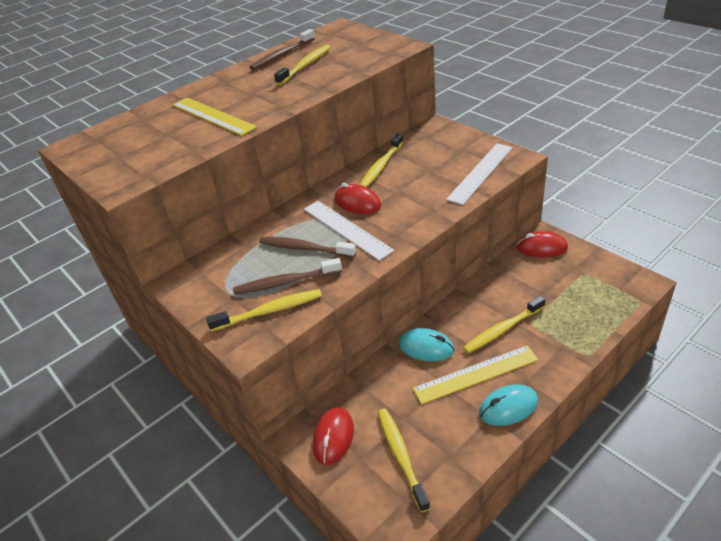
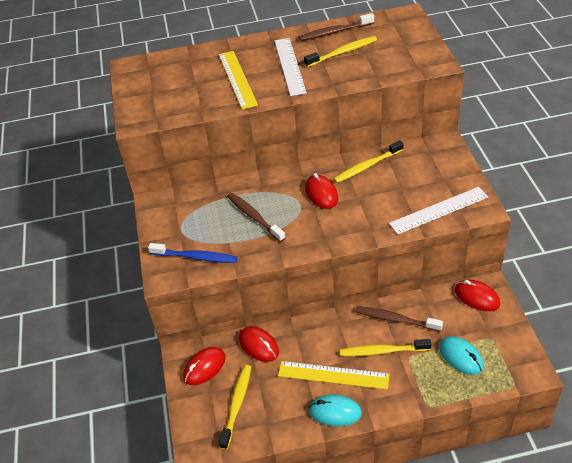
camera: 30 degrees right, 5 degrees up
yellow toothbrush [206,289,322,332] -> blue toothbrush [148,243,237,263]
brown toothbrush [233,258,342,295] -> brown toothbrush moved to [355,306,443,332]
white ruler [304,201,395,261] -> white ruler moved to [275,38,307,96]
turquoise mouse [398,328,454,361] -> turquoise mouse moved to [439,336,484,375]
none -> red mouse [239,326,279,362]

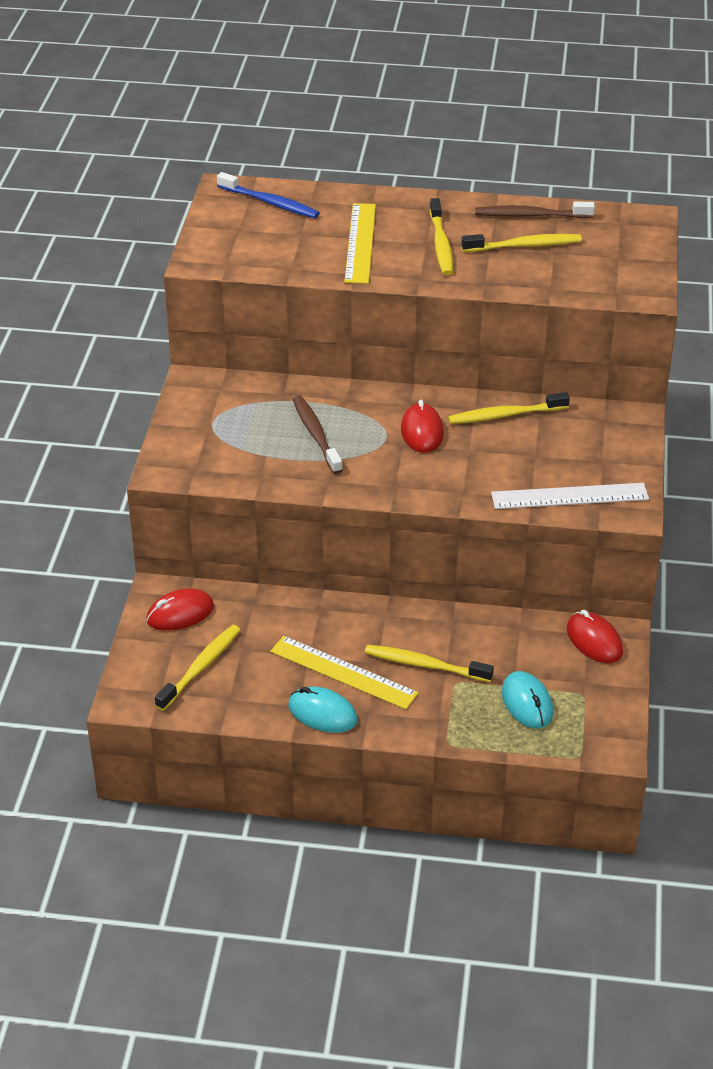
camera: 15 degrees right, 5 degrees down
blue toothbrush [148,243,237,263] -> blue toothbrush moved to [217,172,319,218]
red mouse [239,326,279,362] -> none
white ruler [275,38,307,96] -> yellow toothbrush [430,198,453,275]
brown toothbrush [355,306,443,332] -> none

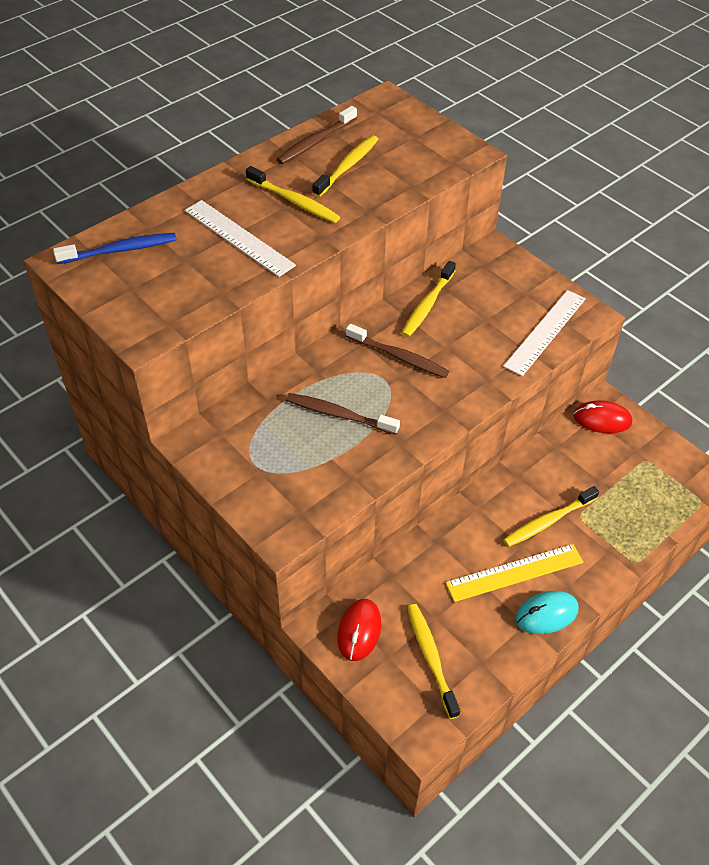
camera: 50 degrees left, 10 degrees up
yellow ruler [344,203,376,284] -> white ruler [185,200,296,277]
red mouse [401,400,444,453] -> brown toothbrush [346,324,449,378]
turquoise mouse [502,671,553,729] -> none

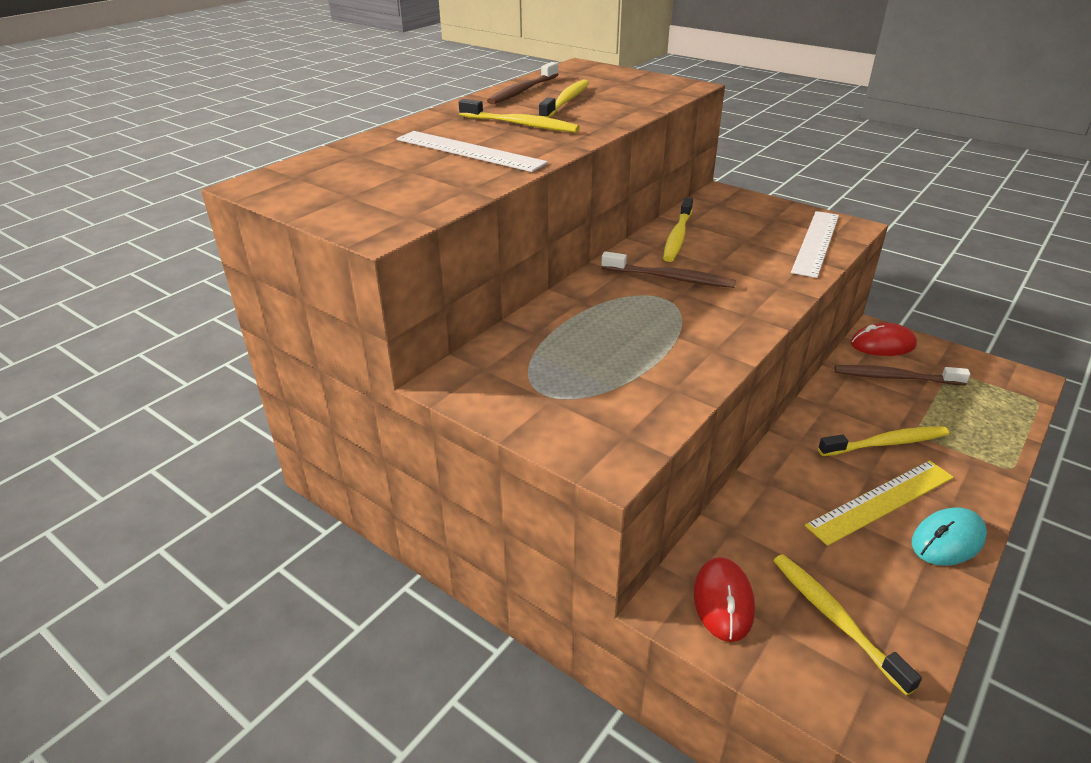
camera: 10 degrees left, 15 degrees down
blue toothbrush [53,233,177,264] -> none
brown toothbrush [286,393,400,435] -> brown toothbrush moved to [835,365,970,385]
yellow toothbrush [503,486,599,547] -> yellow toothbrush turned 150 degrees counterclockwise [818,426,949,456]

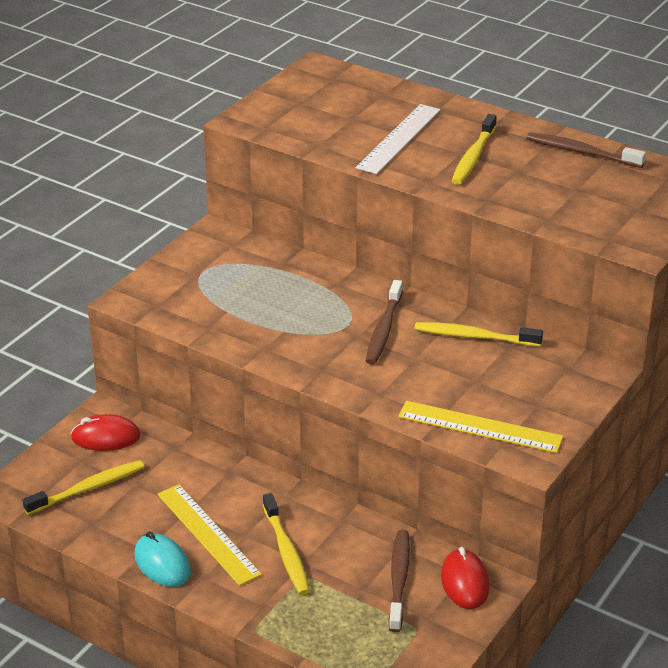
camera: 85 degrees right, 0 degrees up
yellow toothbrush [539,80,589,118] -> none
white ruler [791,211,839,278] -> yellow ruler [398,401,563,453]

